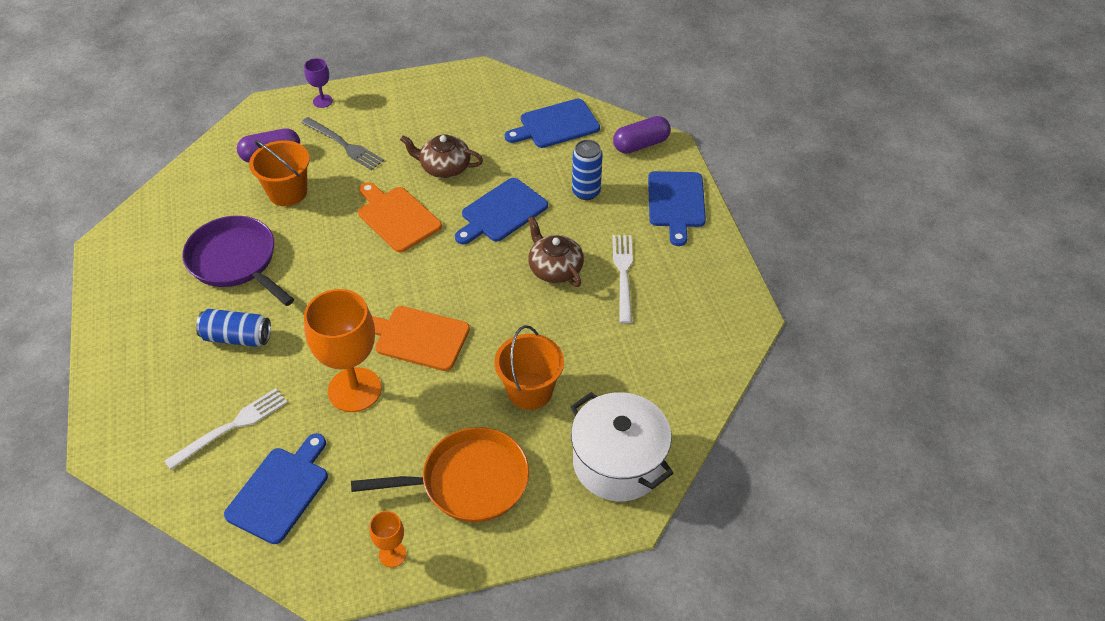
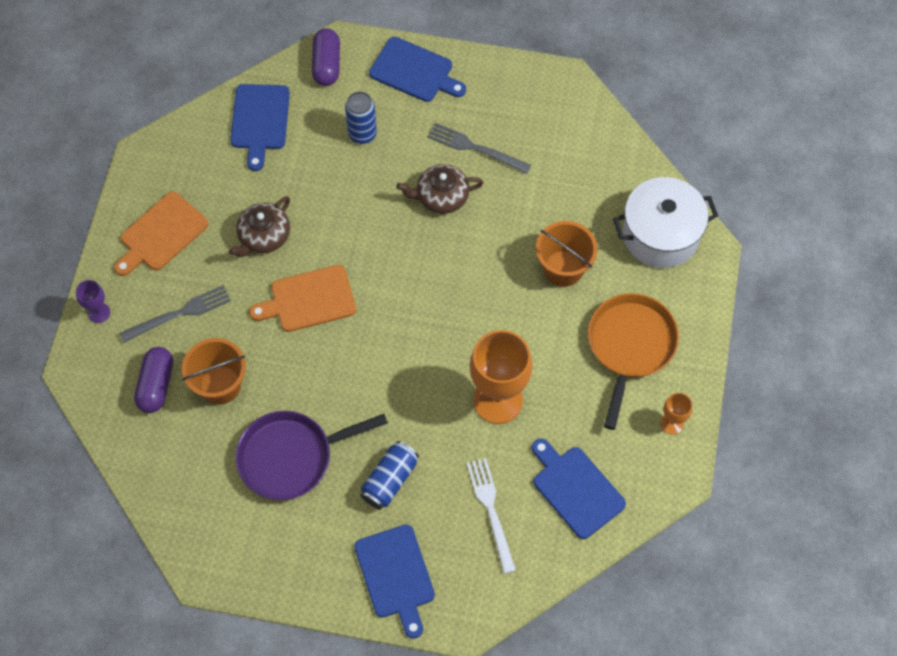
camera: 65 degrees left, 15 degrees up
orange cutting board [372,306,470,371] -> orange cutting board moved to [114,191,208,276]
blue cutting board [455,178,548,244] -> blue cutting board moved to [354,524,435,639]
white fork [612,235,633,324] -> grey fork [427,123,531,174]

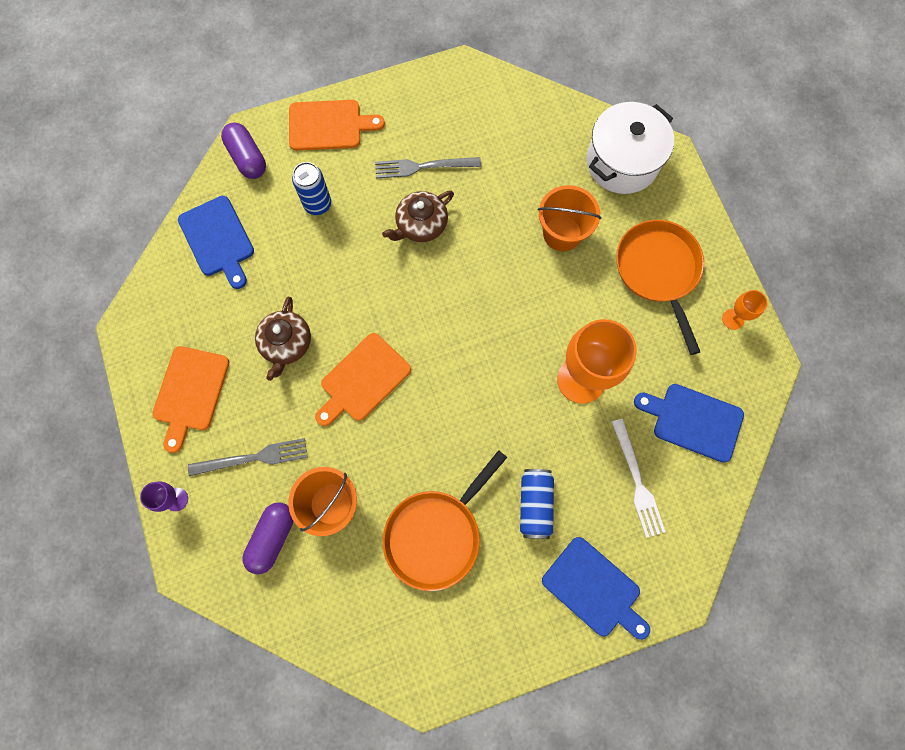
camera: 30 degrees left, 10 degrees up
grey fork [119,285,231,343] -> grey fork turned 45 degrees clockwise [188,438,308,476]
purple capsule [134,347,173,413] -> purple capsule turned 45 degrees clockwise [243,503,294,574]
purple pan [236,411,388,500] -> orange pan [383,450,507,591]
blue cutting board [369,37,466,102] -> orange cutting board [289,100,385,151]
white fork [467,458,516,574] -> white fork turned 150 degrees counterclockwise [612,419,666,538]

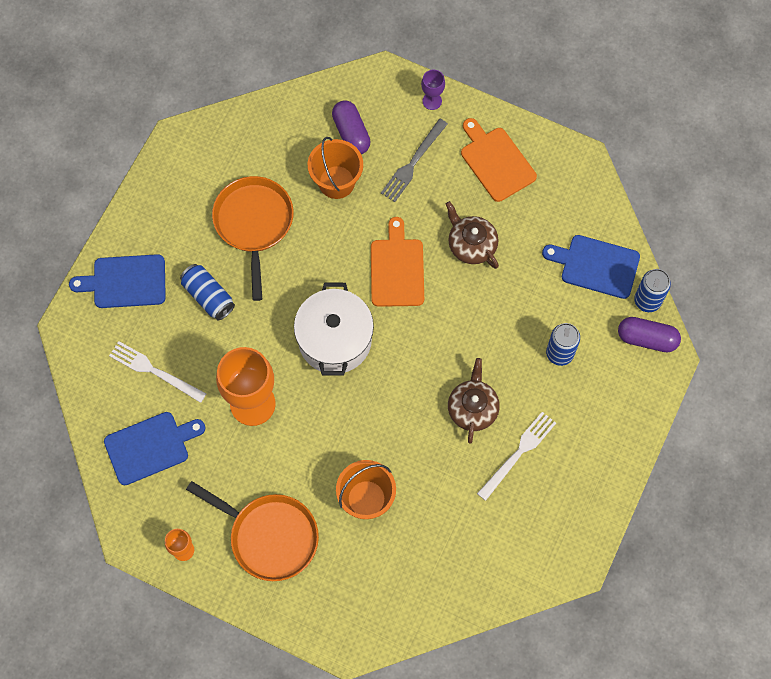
camera: 135 degrees right, 5 degrees down
orange cutting board [289,100,385,151] -> none
grey fork [375,157,481,178] -> white fork [477,412,556,501]
white pot [587,102,674,194] -> white pot moved to [294,282,374,376]
none -> blue can [634,269,671,312]

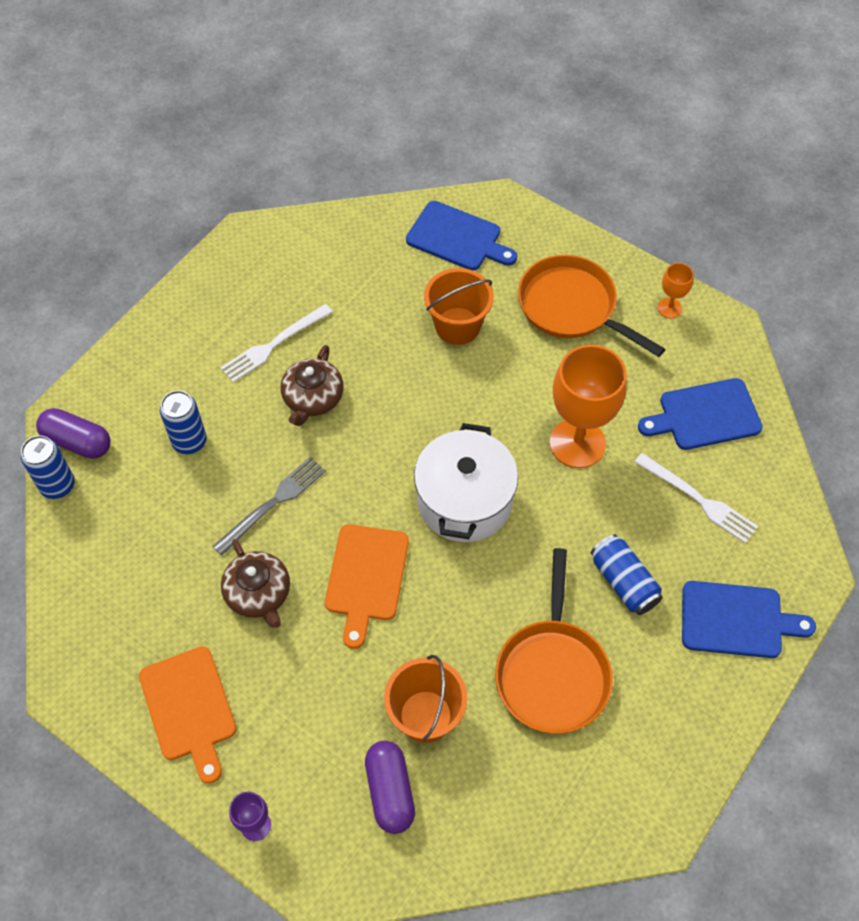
camera: 170 degrees left, 10 degrees down
grey fork [381,119,448,202] -> grey fork moved to [212,457,326,555]
blue cutting board [542,235,640,299] -> blue cutting board moved to [406,201,517,270]

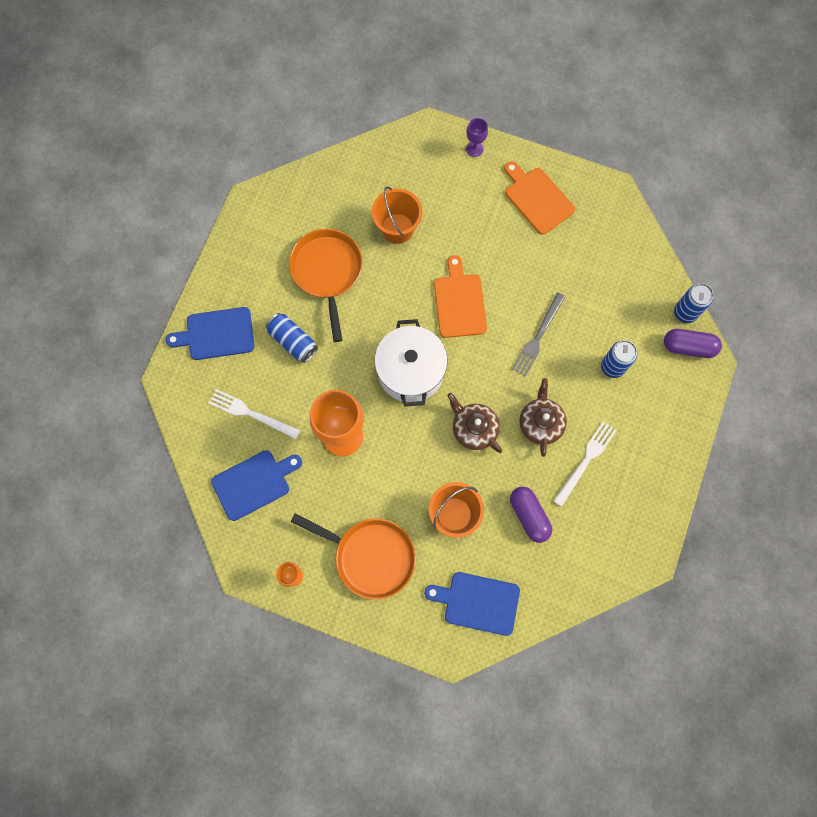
camera: 165 degrees right, 15 degrees up
brown teapot [221,539,290,628] -> brown teapot moved to [447,393,502,453]
purple capsule [365,741,415,834] -> purple capsule moved to [510,487,552,543]

